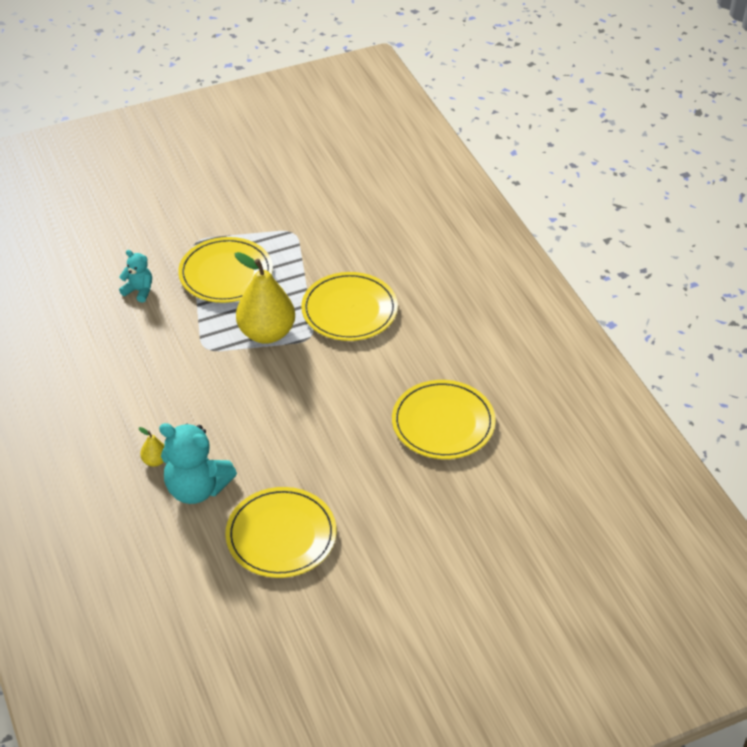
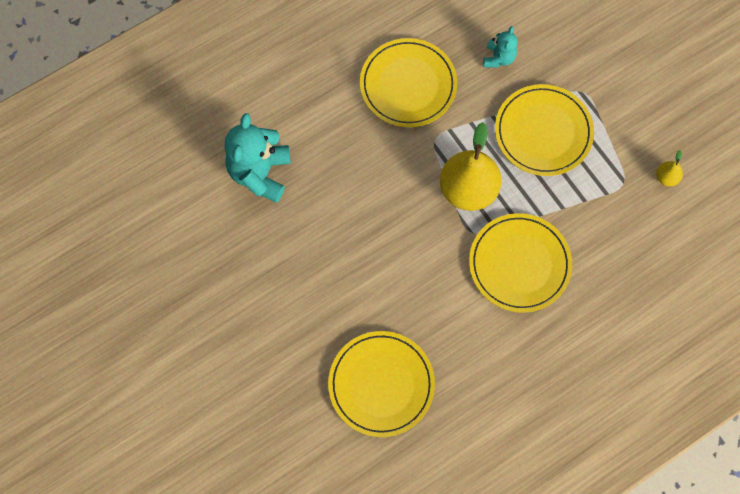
camera: 80 degrees right, 25 degrees up
yellow pear [139,427,164,467] -> yellow pear moved to [656,150,683,186]
yellow plate [225,487,337,578] -> yellow plate moved to [360,38,457,127]

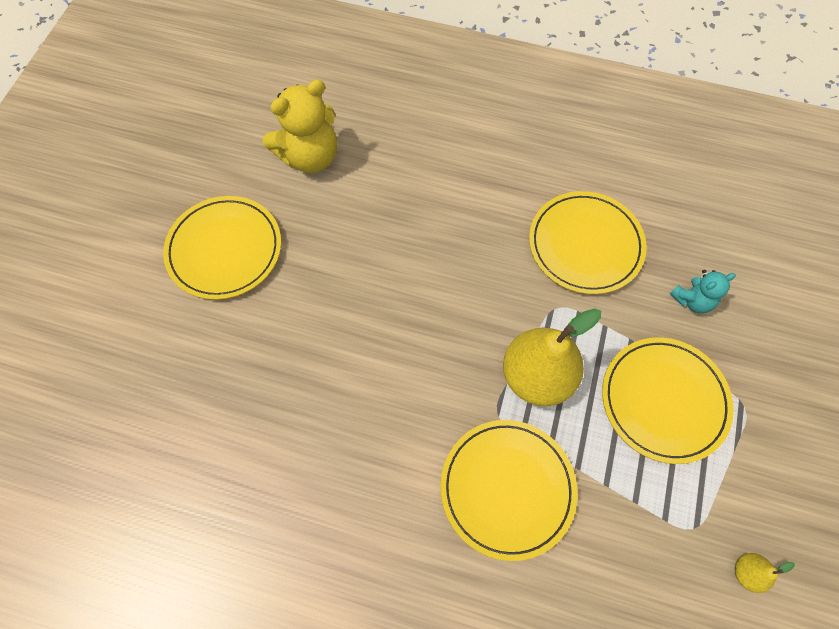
camera: 50 degrees right, 5 degrees down
turquoise teddy bear [224,113,291,203] -> none
yellow plate [328,331,435,437] -> yellow plate moved to [163,196,281,300]
none -> yellow teddy bear [263,79,337,173]

